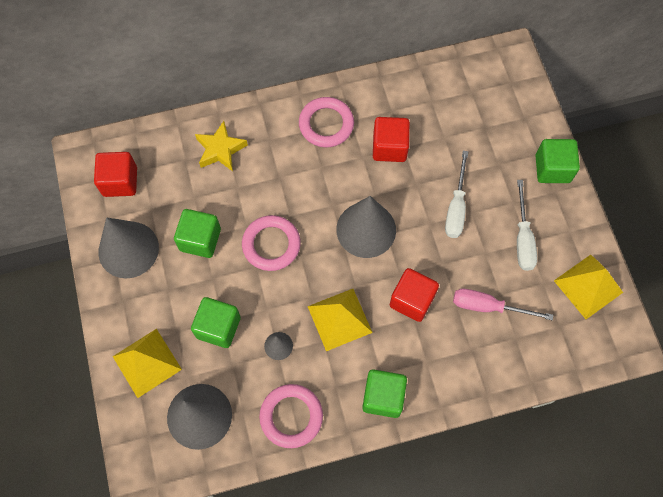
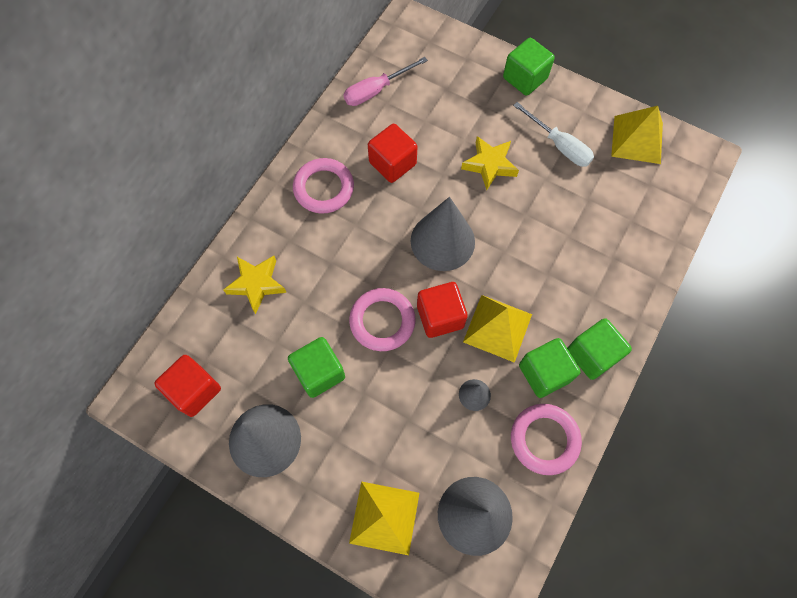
camera: 45 degrees left, 0 degrees up
green cube [191,297,241,348] -> green cube moved to [519,338,581,398]
red cube [390,268,439,322] -> red cube moved to [417,282,468,338]
white screwdriver [445,151,468,238] -> yellow star [461,136,519,190]
pink screwdriver [453,289,553,321] -> pink screwdriver moved to [344,57,428,106]

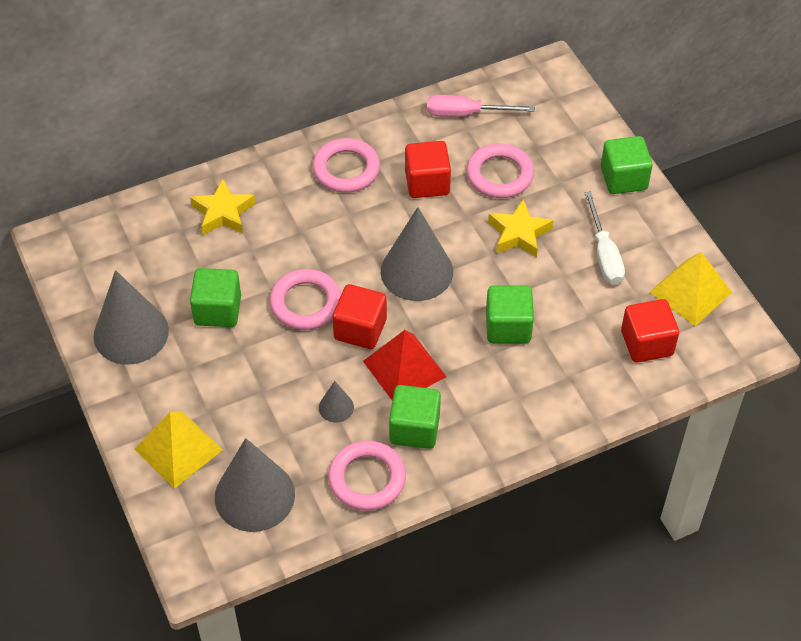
camera: 35 degrees right, 15 degrees down
red cube [154,355,221,417] -> red cube moved to [621,299,679,363]
yellow pyramid [463,295,532,363] -> red pyramid [363,330,447,400]
green cube [567,318,632,380] -> green cube moved to [486,285,534,343]
none -> pink ring [466,143,534,198]

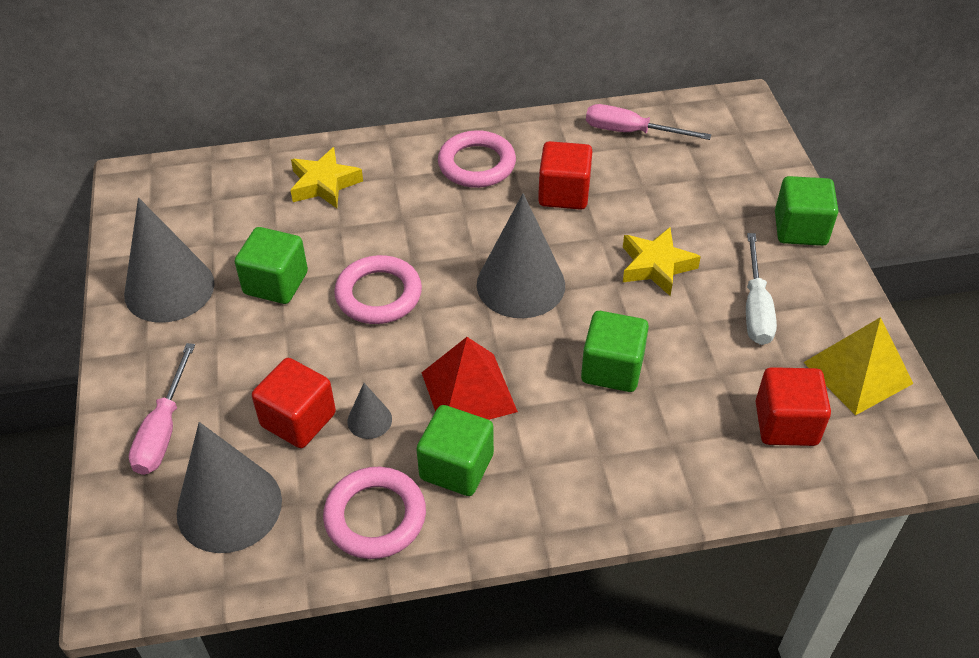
camera: 15 degrees right, 5 degrees down
yellow pyramid [134,411,223,489] -> pink screwdriver [129,343,195,475]
red cube [332,284,387,349] -> red cube moved to [252,358,336,448]
pink ring [466,143,534,198] -> none

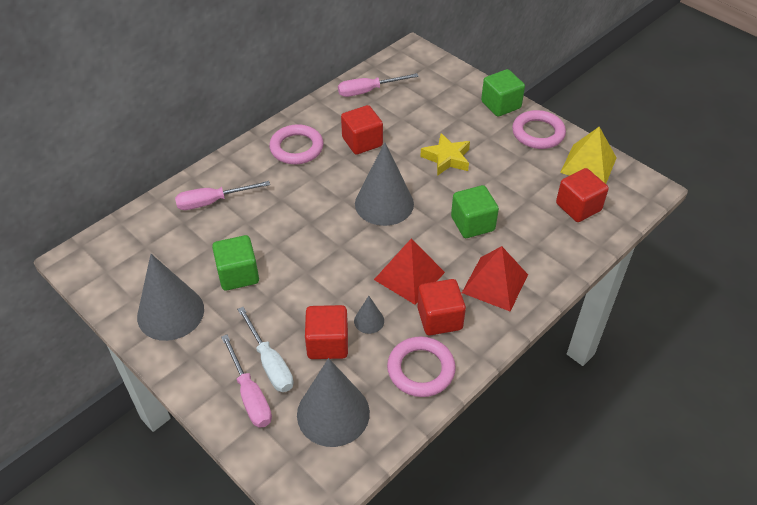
camera: 35 degrees left, 0 degrees up
yellow star [290,147,363,208] -> pink screwdriver [175,181,270,210]
pink ring [334,255,422,324] -> pink ring moved to [512,110,566,149]
green cube [416,405,494,496] -> red cube [417,279,466,335]
white screwdriver [746,233,777,345] -> white screwdriver moved to [237,307,293,392]
none -> red pyramid [462,246,528,311]

